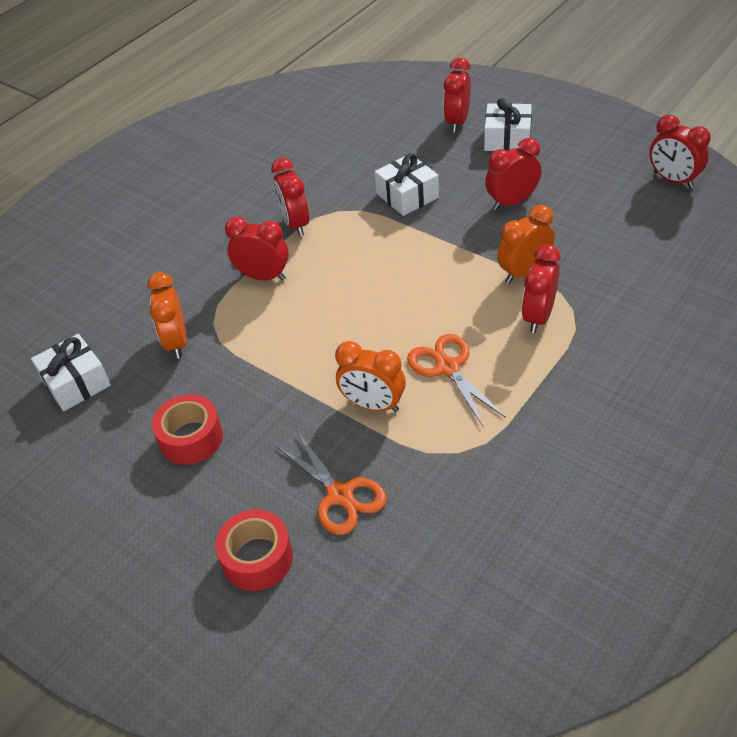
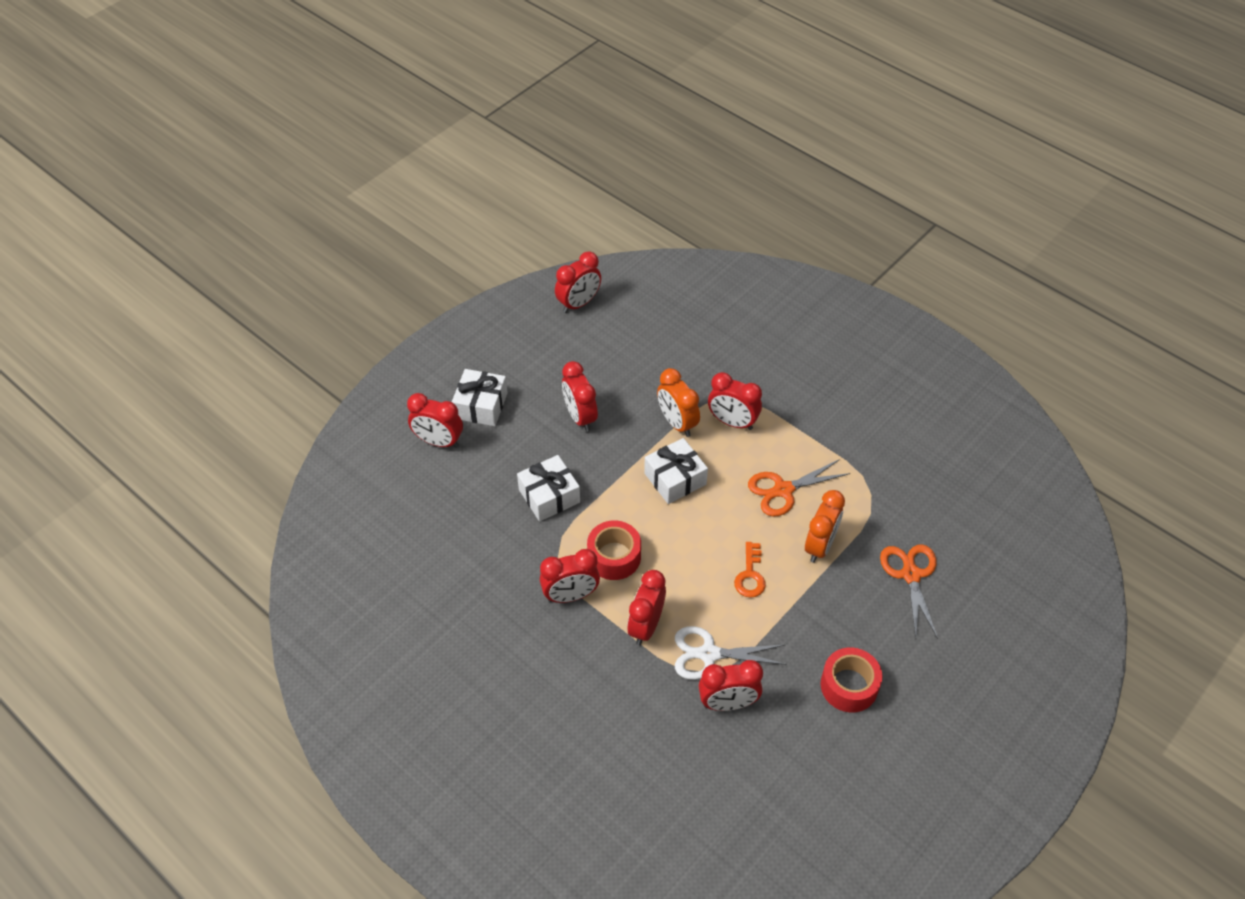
camera: 90 degrees left, 5 degrees up
white gift [31,334,111,411] -> white gift moved to [644,438,708,504]
orange clock [147,272,187,359] -> red clock [698,660,763,711]
red tape [215,509,293,591] -> red tape moved to [587,521,641,580]
orange scissors [276,431,386,535] -> orange scissors turned 60 degrees counterclockwise [880,544,938,639]
none -> white scissors [675,626,787,680]
none -> orange key [734,542,766,598]

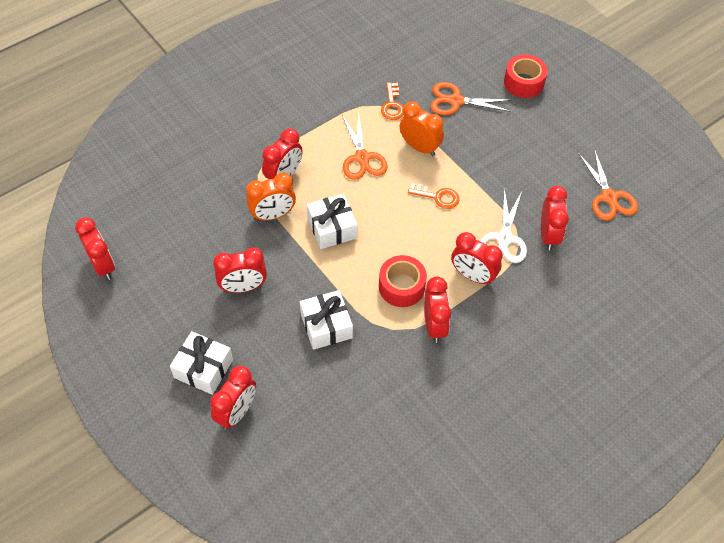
camera: 80 degrees left, 5 degrees up
red tape [821,647,882,712] -> red tape moved to [504,54,548,98]
none -> orange key [381,82,404,120]
none -> orange scissors [578,149,638,220]

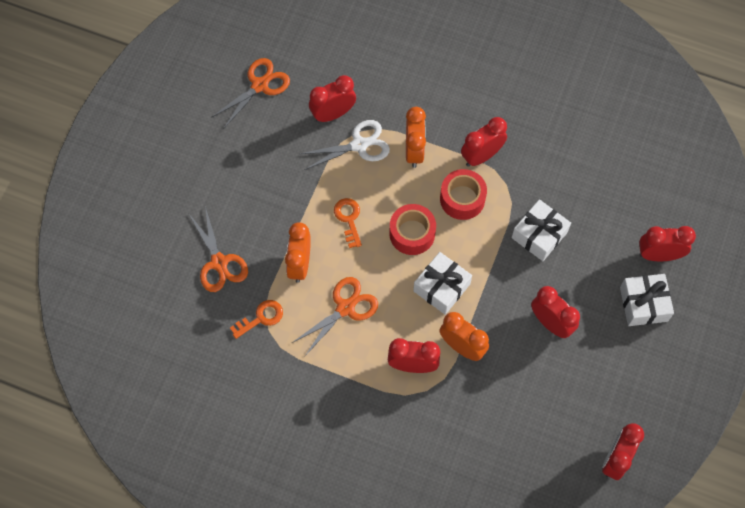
camera: 120 degrees left, 10 degrees up
red clock [451,232,502,285] -> orange clock [406,107,426,168]
red tape [504,54,548,98] -> red tape moved to [389,204,436,255]

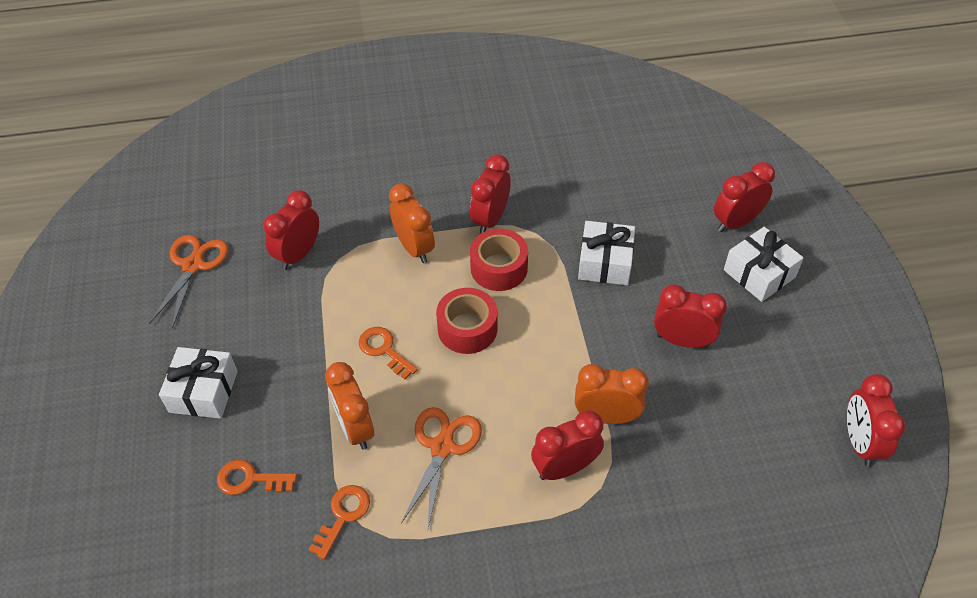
camera: 30 degrees left, 15 degrees down
orange scissors [189,206,248,292] -> orange key [217,460,297,495]
white scissors [300,120,390,170] -> none
white gift [413,252,472,315] -> white gift moved to [159,347,238,419]

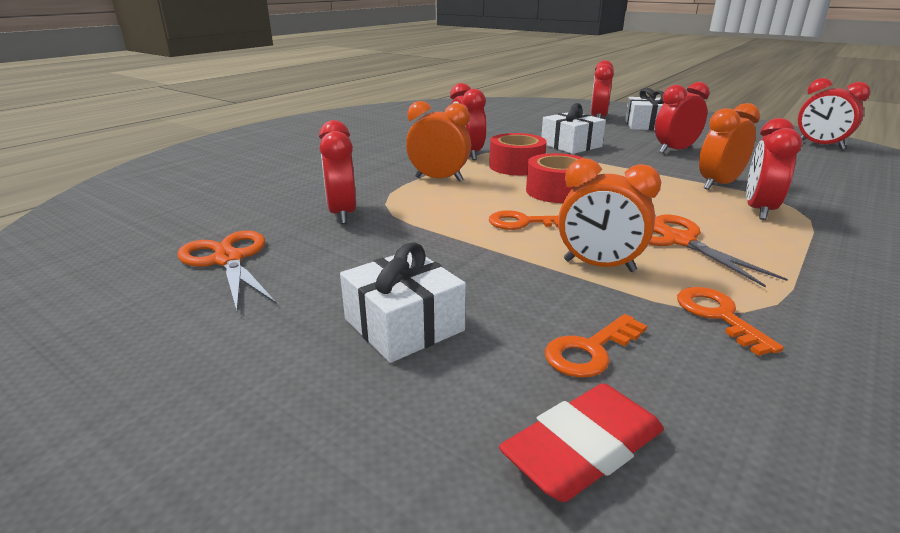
camera: 45 degrees left, 25 degrees down
none -> red eraser [499,383,664,502]

